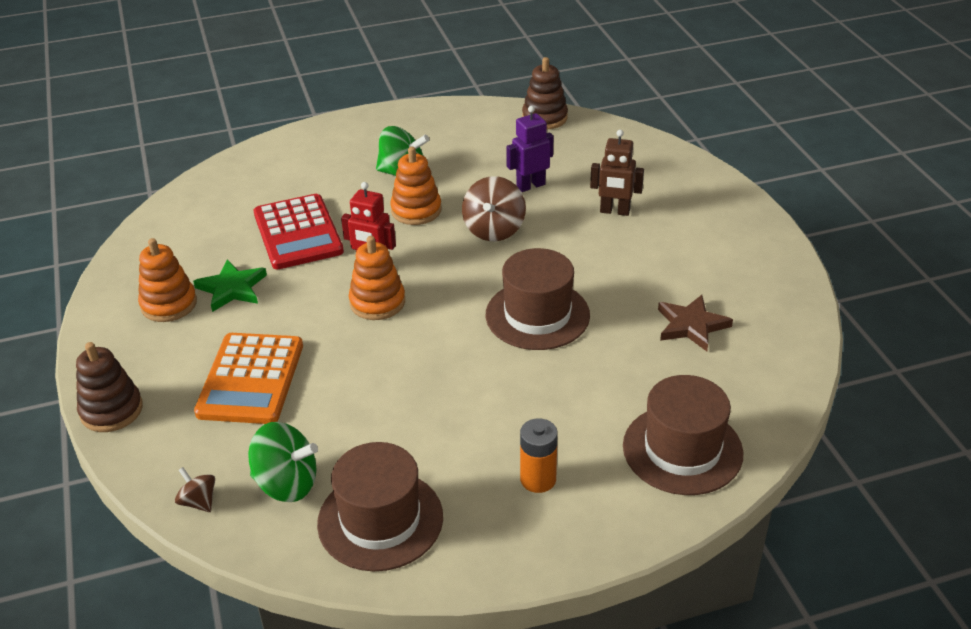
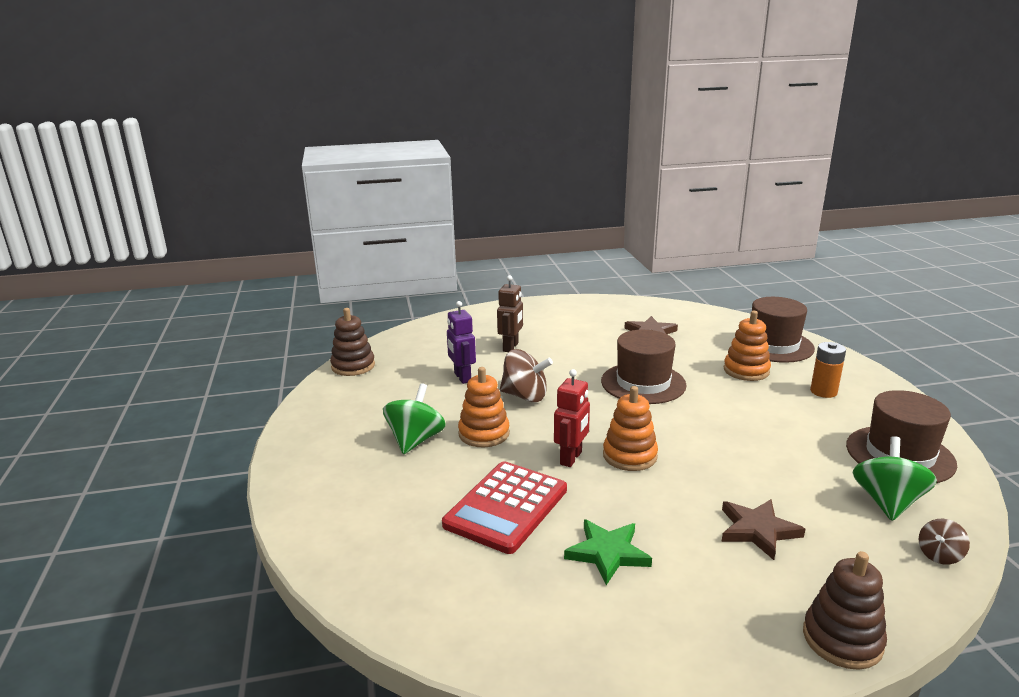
camera: 85 degrees left, 15 degrees down
orange stacking toy [138,238,197,322] -> orange stacking toy moved to [724,311,771,381]
orange calculator [194,333,303,424] -> brown star [722,499,805,560]
red calculator [254,194,344,269] -> red calculator turned 135 degrees clockwise [442,461,567,554]

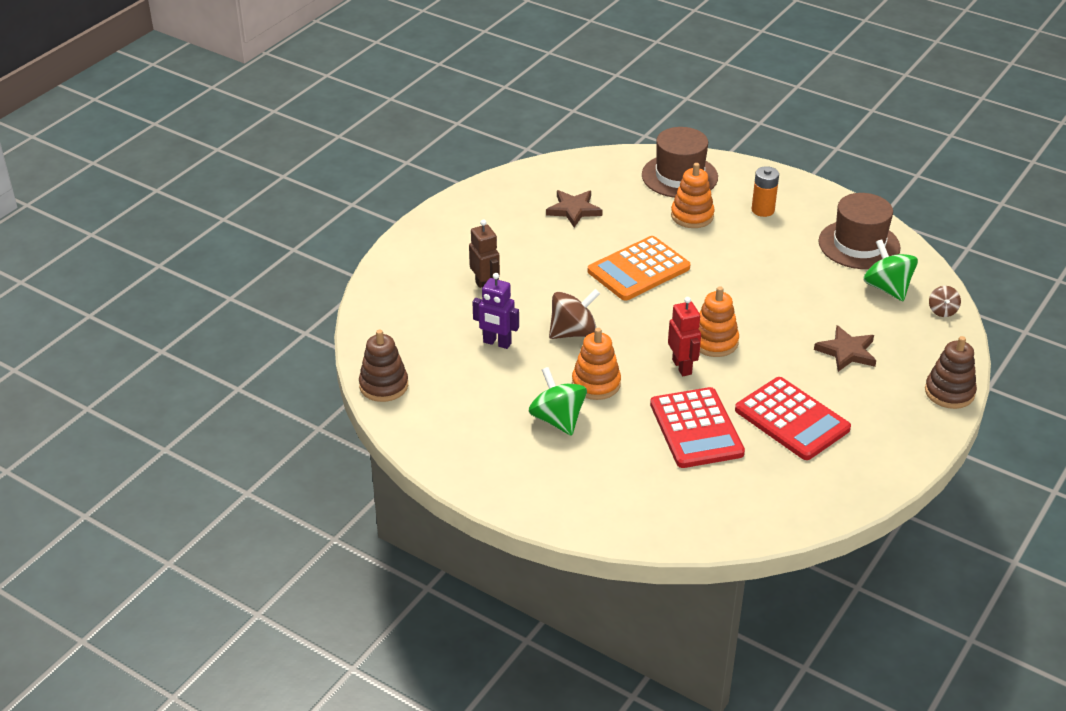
camera: 45 degrees left, 15 degrees up
green star [564,519,652,585] -> red calculator [735,377,851,460]
brown hat [601,330,687,404] -> orange calculator [588,236,690,301]

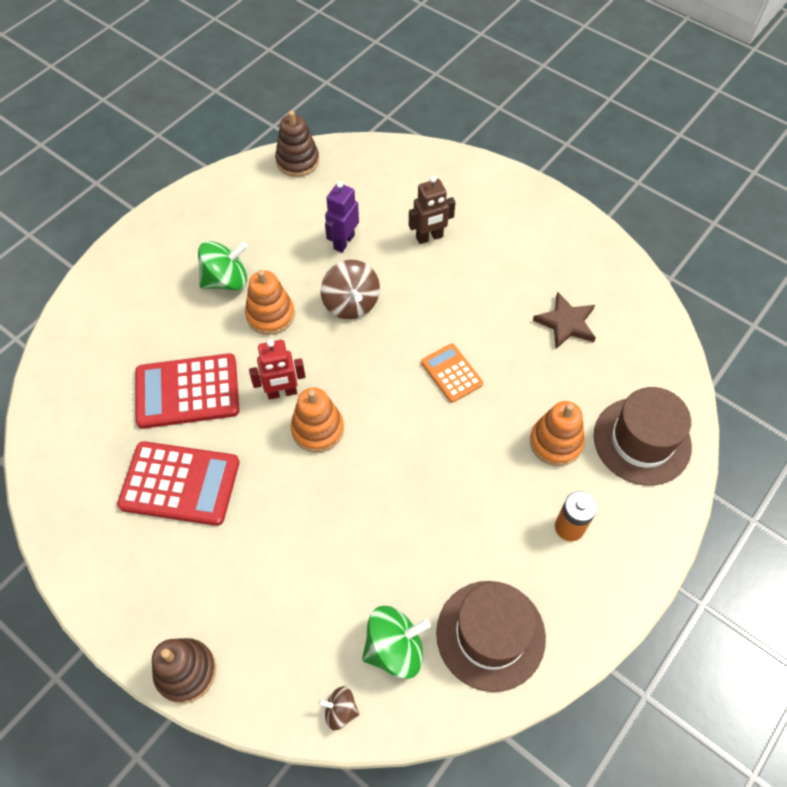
camera: 95 degrees right, 20 degrees up
orange calculator [588,236,690,301] -> orange calculator [421,344,483,403], size x0.57
red calculator [735,377,851,460] -> red calculator turned 135 degrees counterclockwise [117,441,240,526]
brown star [814,325,876,372] -> none

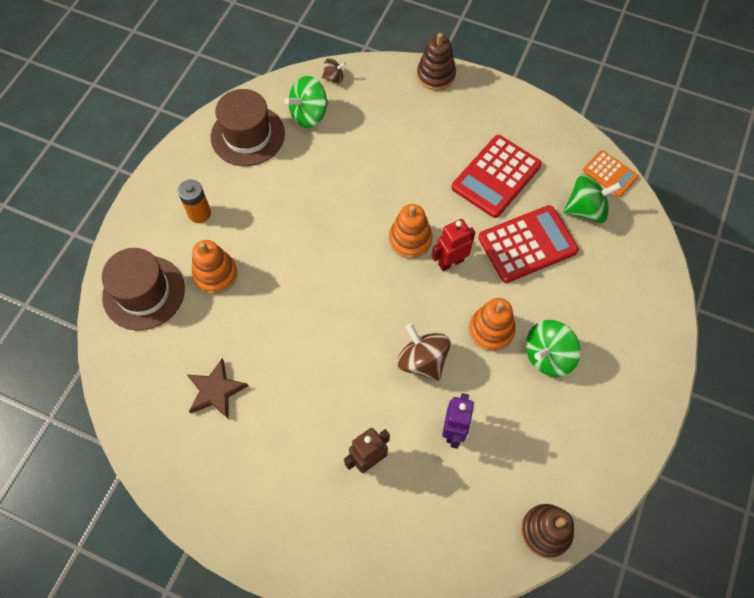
camera: 165 degrees right, 5 degrees up
red calculator [117,441,240,526] -> red calculator turned 45 degrees counterclockwise [452,135,542,218]
orange calculator [421,344,483,403] -> orange calculator moved to [583,150,639,197]
none -> green spinning top [563,174,622,223]

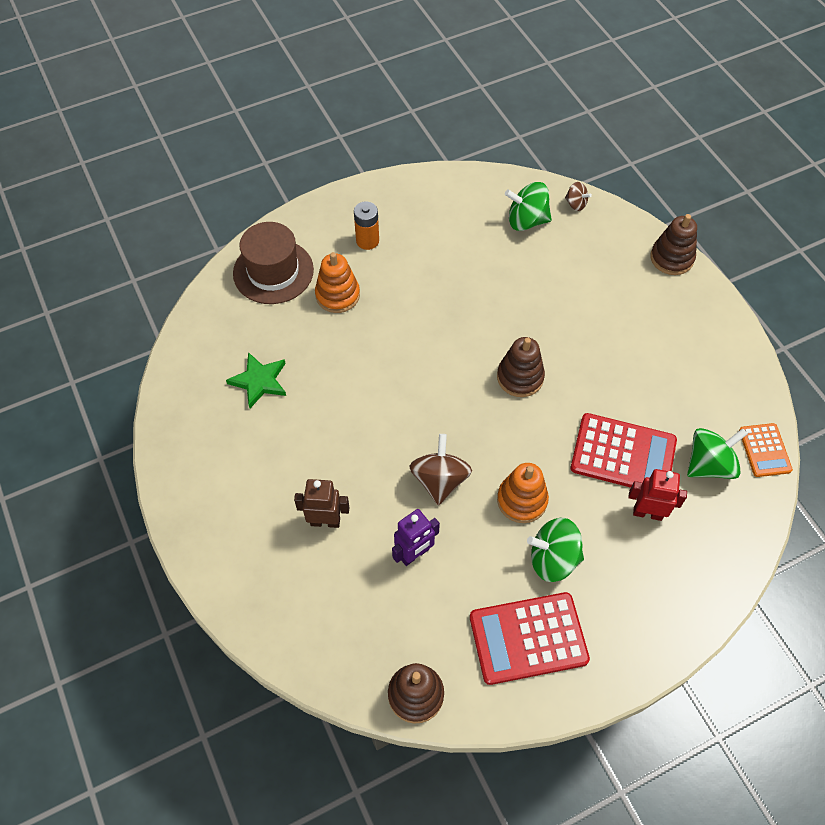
camera: 40 degrees right, 5 degrees down
brown star [187,359,248,419] -> green star [226,352,286,408]
brown hat [211,89,285,166] -> none
orange stacking toy [389,204,432,259] -> brown stacking toy [497,337,545,397]
red robot [432,219,475,271] -> red robot moved to [628,469,687,521]
red calculator [452,135,542,218] -> red calculator moved to [470,592,590,685]
green spinning top [563,174,622,223] -> green spinning top turned 60 degrees counterclockwise [687,428,747,479]

